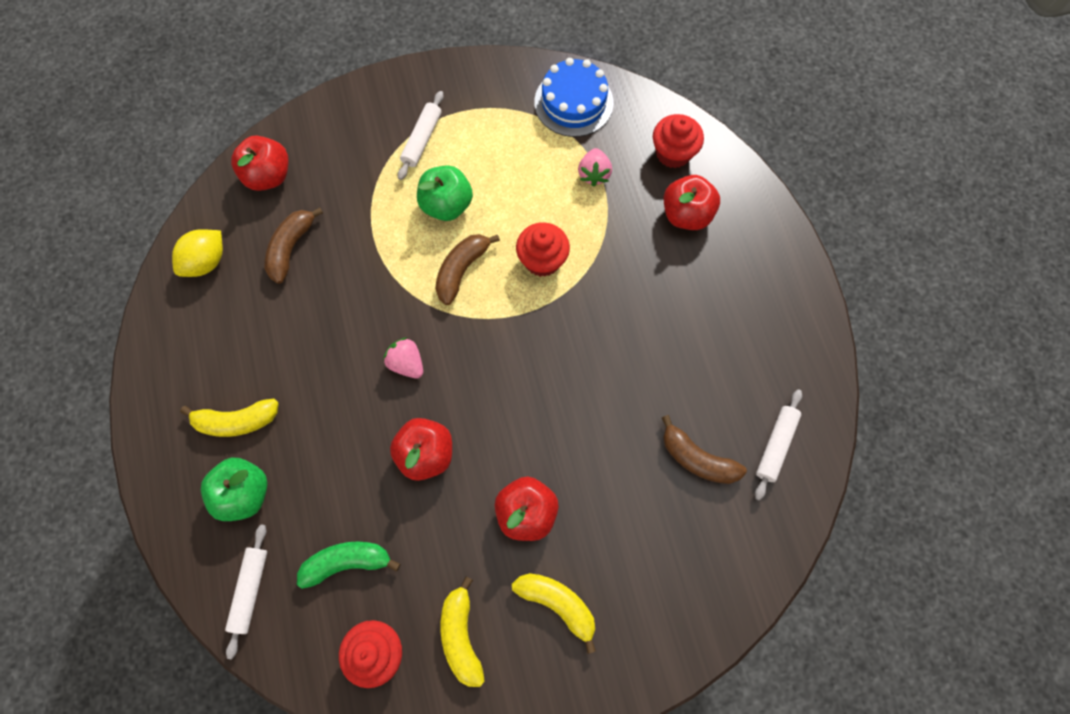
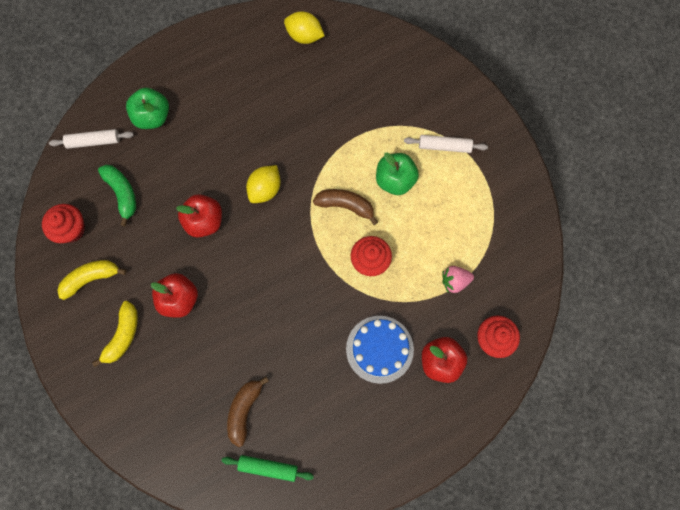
camera: 75 degrees right, 5 degrees up
yellow banana [180,399,279,437] -> none
red apple [231,135,289,191] -> none
brown banana [265,208,323,284] -> none
pink strawberry [384,337,423,379] -> yellow lemon [246,165,281,203]
blue cake [534,58,614,137] -> blue cake moved to [346,316,414,384]
white rolling pin [755,389,802,500] -> green rolling pin [222,455,314,482]

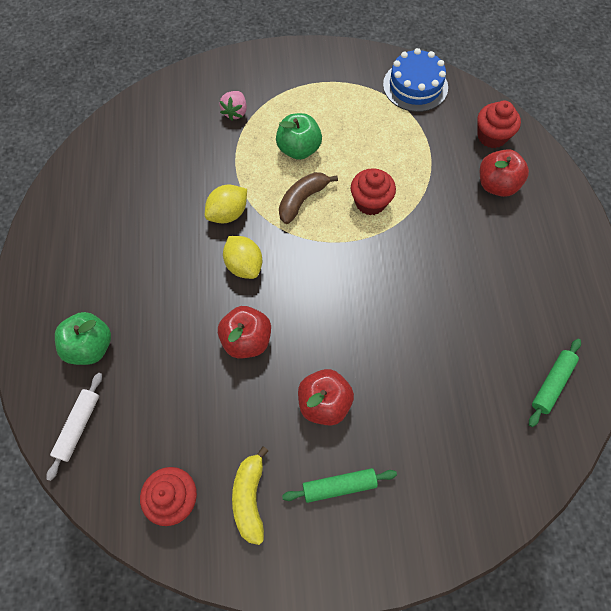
camera: 65 degrees left, 10 degrees down
yellow banana [92,301,138,367] -> green rolling pin [282,468,397,503]
green banana [98,165,136,226] -> none
brown banana [227,376,269,447] -> none
yellow lemon [284,11,325,44] -> yellow lemon moved to [205,185,247,223]
blue cake [346,316,414,384] -> blue cake moved to [383,48,448,112]
white rolling pin [404,135,488,153] -> none
pink strawberry [442,266,474,293] -> pink strawberry moved to [219,91,247,121]

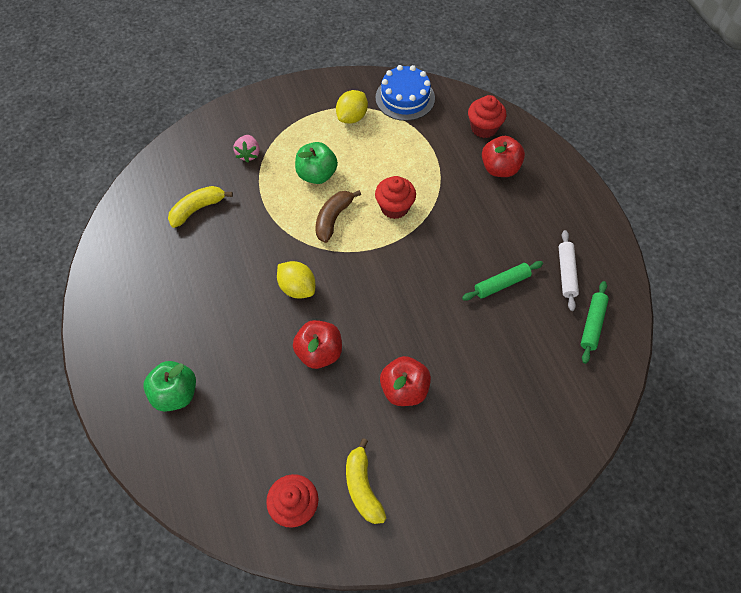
camera: 15 degrees left, 5 degrees down
white rolling pin [47,373,102,481] -> white rolling pin moved to [559,230,579,311]
yellow lemon [205,185,247,223] -> yellow lemon moved to [336,90,368,124]
green rolling pin [282,468,397,503] -> green rolling pin moved to [462,261,543,301]
none -> yellow banana [168,186,233,228]

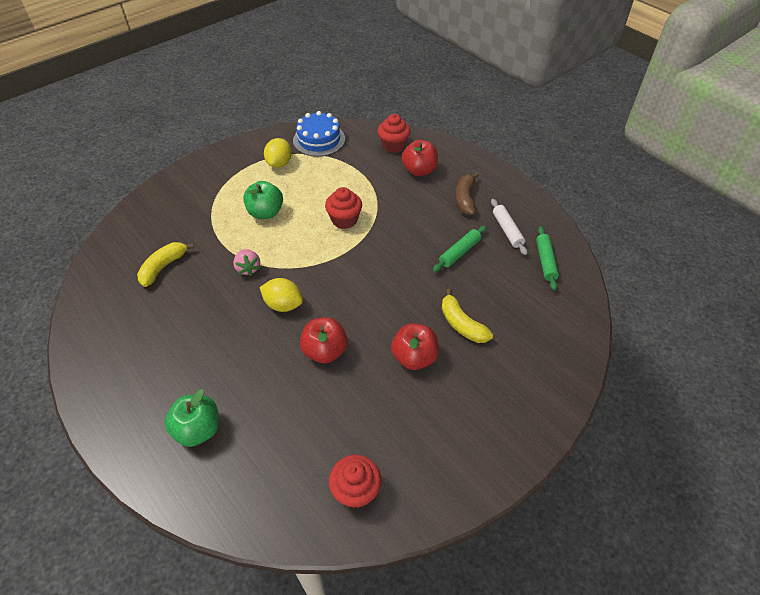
camera: 20 degrees left, 10 degrees down
pink strawberry [233,135,260,163] -> pink strawberry moved to [233,249,260,276]
brown banana [316,190,361,243] -> brown banana moved to [455,172,479,215]
yellow banana [346,438,386,524] -> yellow banana moved to [441,289,493,343]

